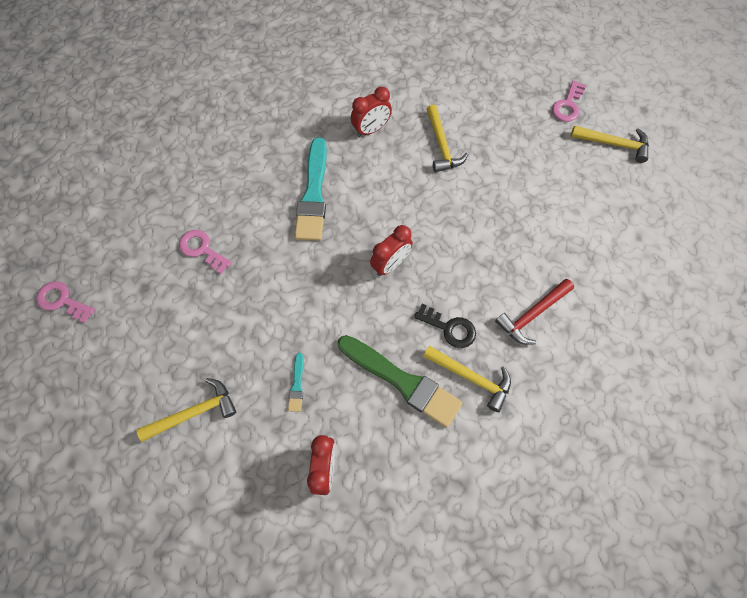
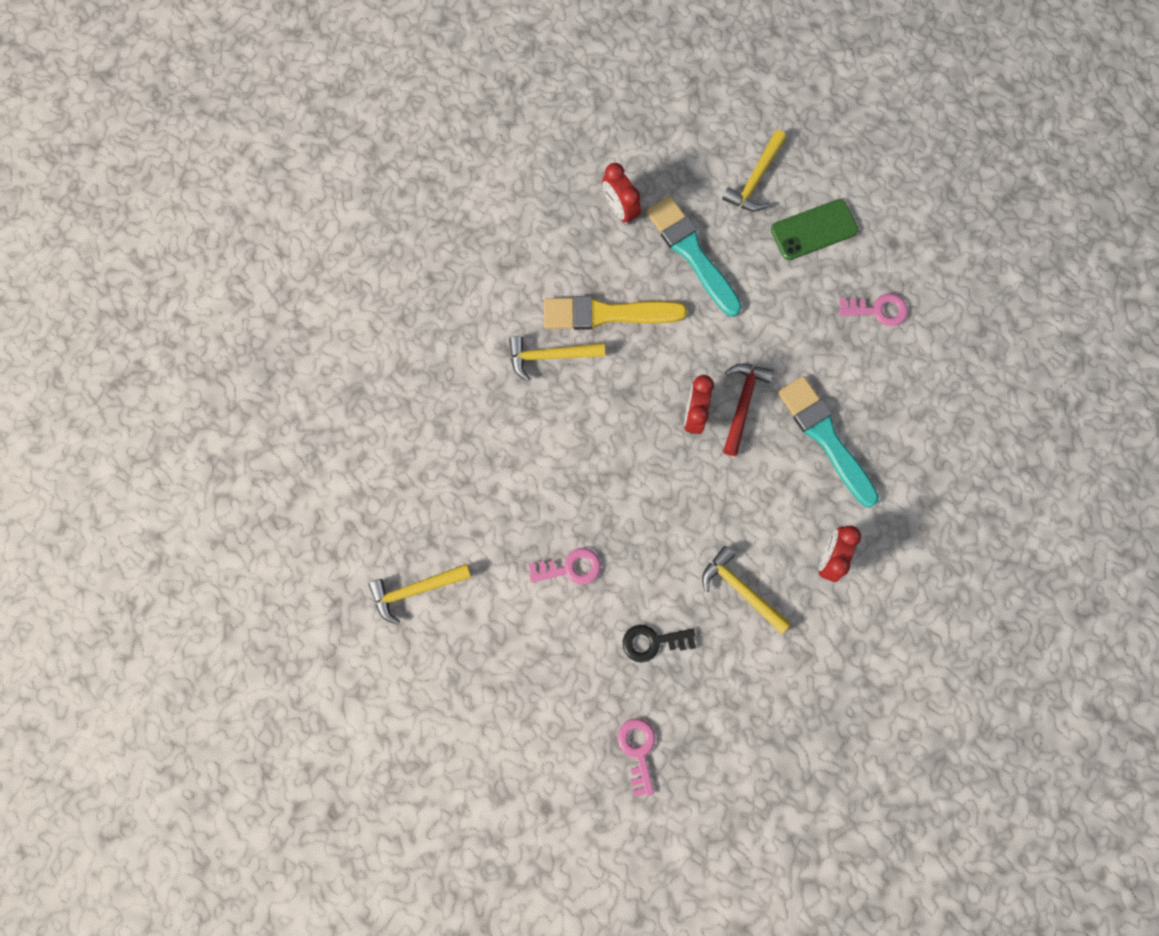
camera: 145 degrees right, 10 degrees up
pink key [36,281,95,323] -> pink key moved to [529,548,601,584]
turquoise brush [288,353,304,412] -> turquoise brush [646,196,742,317], size x2.33
green brush [338,335,463,428] -> yellow brush [544,296,687,330]
black key [414,304,476,348] -> black key moved to [623,625,696,662]
red hammer [495,279,574,345] -> red hammer moved to [723,364,774,456]
yellow hammer [571,126,649,163] -> yellow hammer moved to [368,564,471,624]
none -> green phone [771,199,858,260]

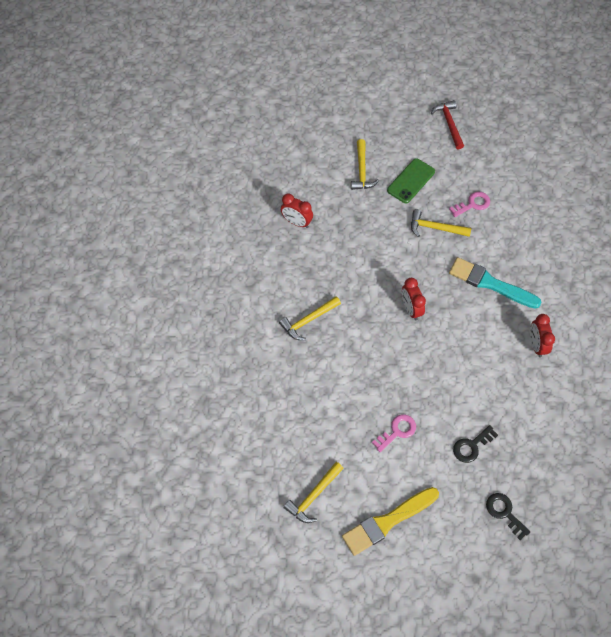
camera: 30 degrees left, 15 degrees down
yellow brush [544,296,687,330] -> yellow brush moved to [342,487,439,556]
pink key [617,719,655,797] -> black key [486,493,530,540]
turquoise brush [646,196,742,317] -> none
yellow hammer [702,546,791,634] -> yellow hammer moved to [411,209,471,237]
red hammer [723,364,774,456] -> red hammer moved to [431,100,464,149]

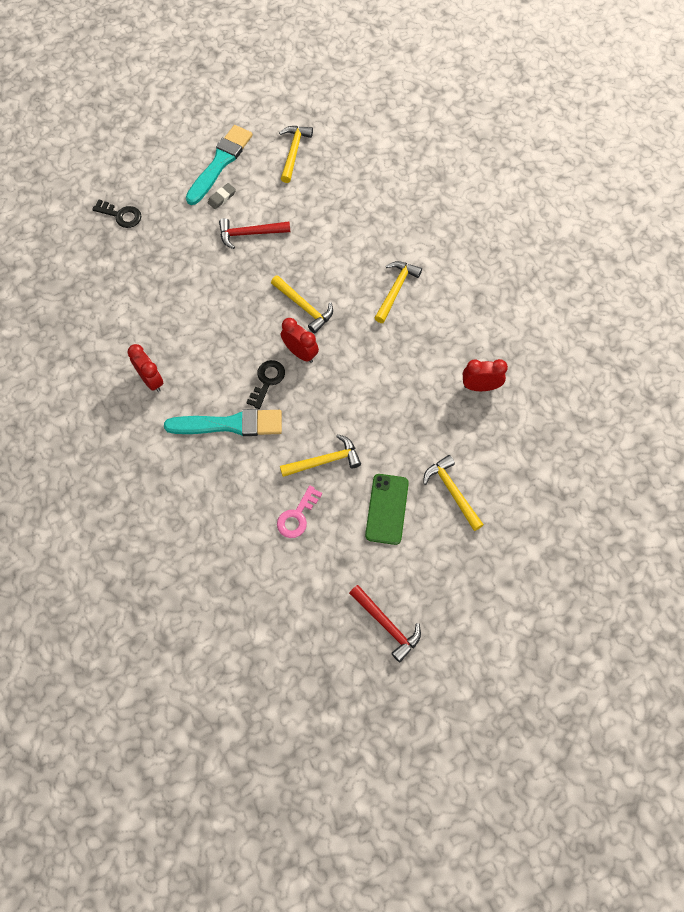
camera: 150 degrees right, 5 degrees up
yellow brush [342,487,439,556] -> turquoise brush [186,125,253,205]
pink key [372,414,416,452] -> red hammer [219,218,290,249]
black key [453,425,498,463] -> black key moved to [246,360,285,409]
none -> grey eraser [208,183,236,209]
none -> yellow hammer [271,275,333,333]

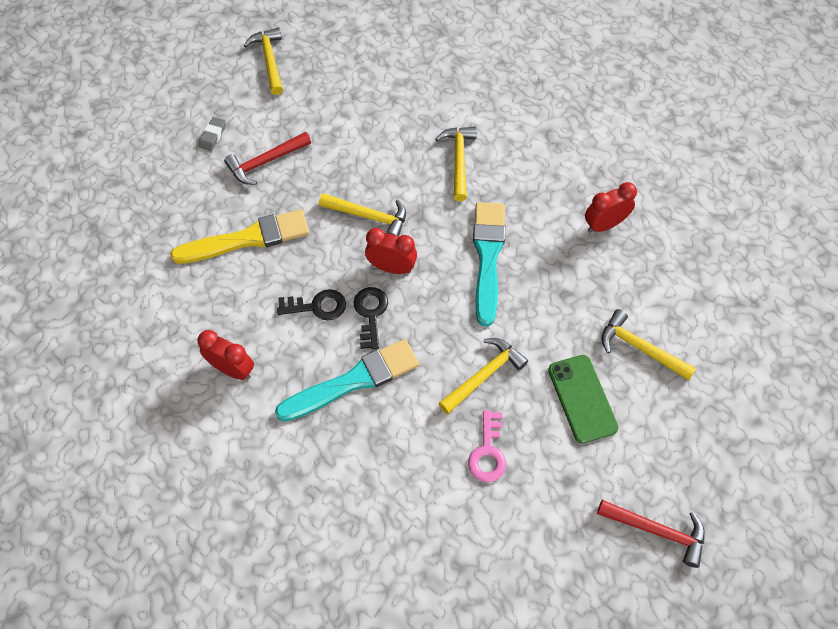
camera: 25 degrees left, 5 degrees down
black key [92,199,142,228] -> black key moved to [277,289,346,320]
turquoise brush [186,125,253,205] -> turquoise brush moved to [473,202,505,326]
none -> yellow brush [170,209,309,264]

